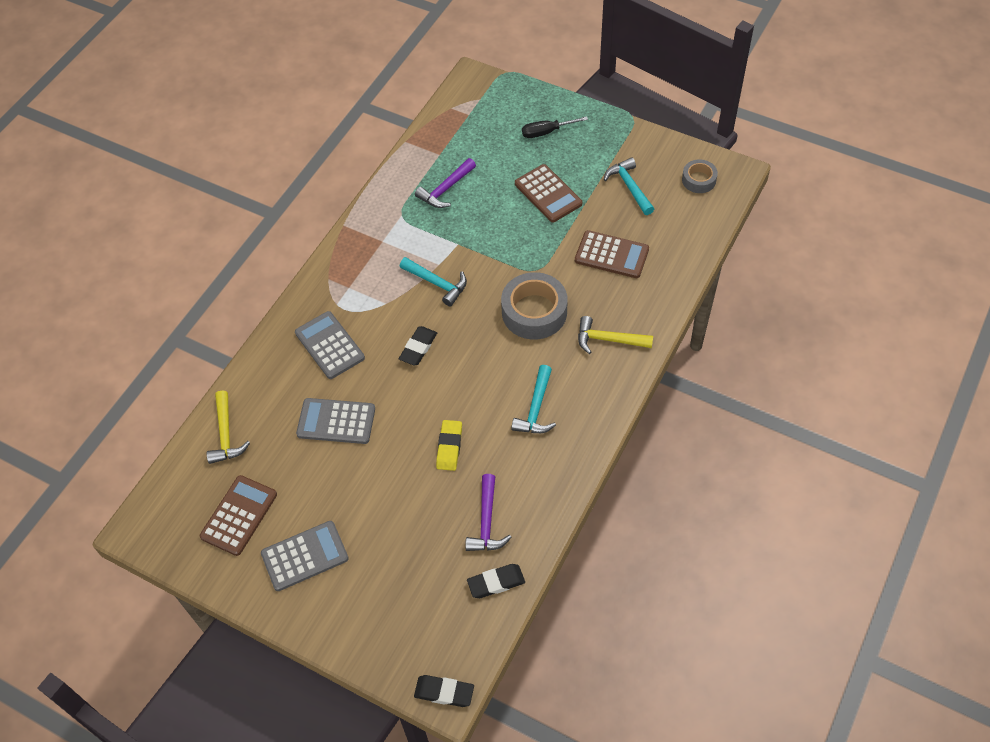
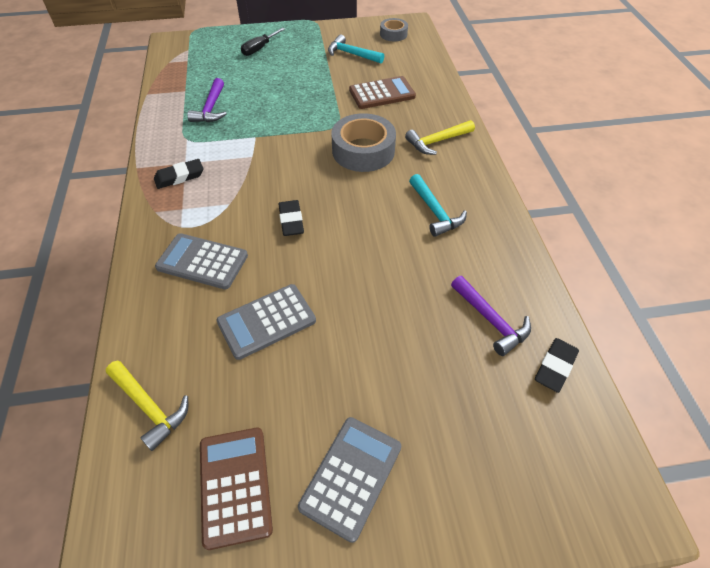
camera: 40 degrees left, 5 degrees down
turquoise hammer [400,257,467,307] -> none
black eraser [414,675,474,707] -> black eraser moved to [154,159,204,189]
yellow eraser [436,420,462,471] -> none
brown calculator [515,164,582,222] -> none

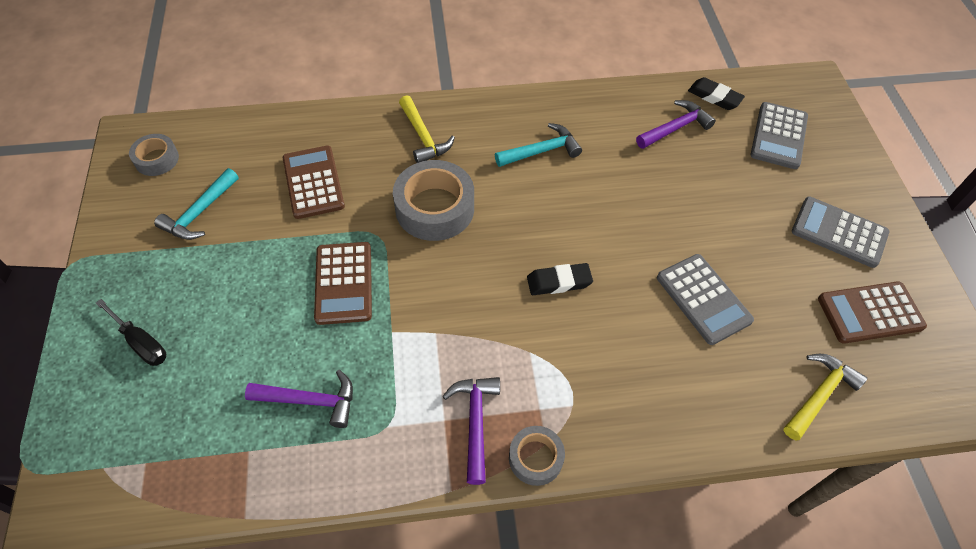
camera: 90 degrees left, 5 degrees up
black eraser [154,159,204,189] -> purple hammer [442,377,500,485]
grey calculator [155,233,248,289] -> grey calculator moved to [750,102,808,169]
none -> brown calculator [314,242,372,325]
none -> grey tape [509,426,565,486]

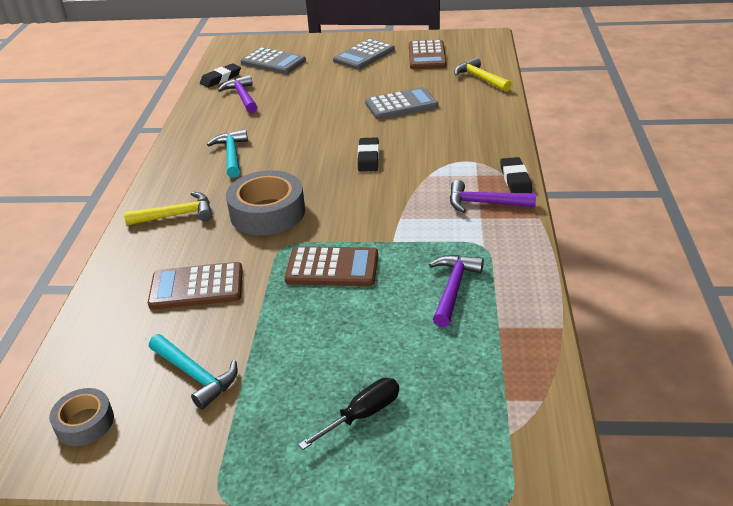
camera: 75 degrees left, 20 degrees down
grey tape [509,426,565,486] -> black eraser [500,157,532,193]

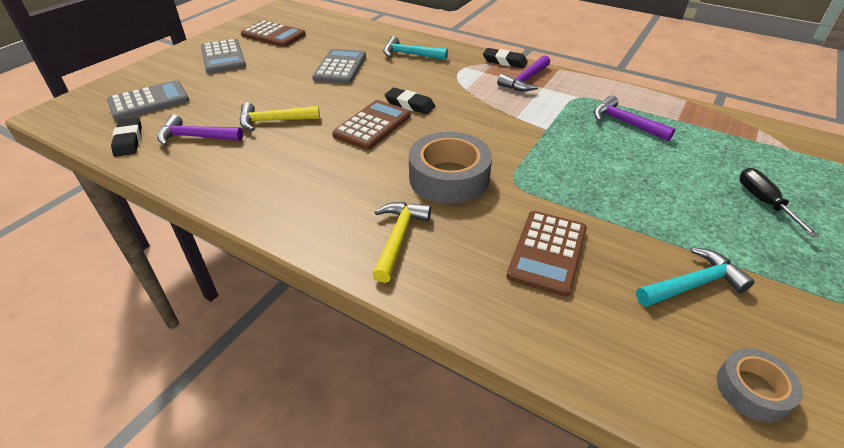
camera: 65 degrees left, 5 degrees up
turquoise hammer [207,129,248,178] -> turquoise hammer moved to [383,36,448,60]
brown calculator [285,246,378,286] -> brown calculator moved to [332,100,411,150]
yellow hammer [454,57,512,92] -> yellow hammer moved to [239,103,320,131]

